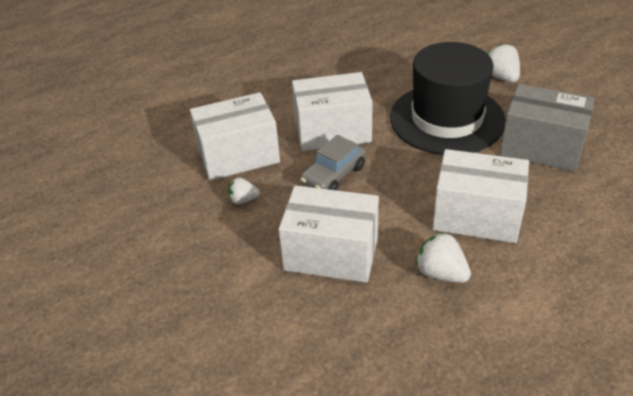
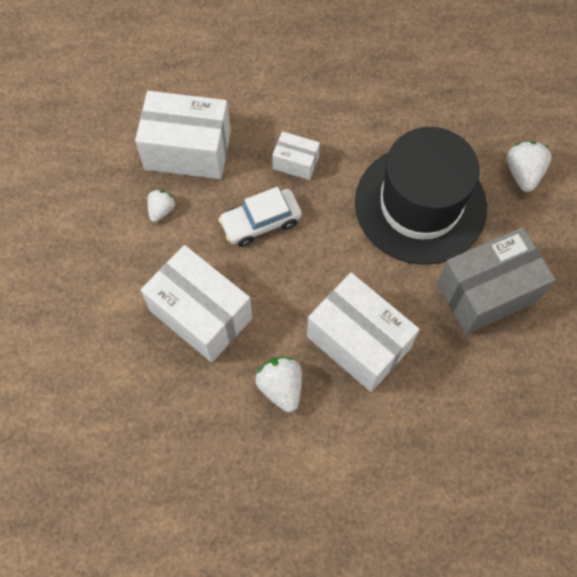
camera: 25 degrees right, 25 degrees up
white strawberry [228,177,260,204] -> white strawberry turned 90 degrees clockwise [147,189,175,222]
white box [292,72,372,151] -> white box [272,131,320,180], size x0.50
grey car [300,135,366,190] -> white car [218,187,302,247]
grey box [500,84,595,172] -> grey box turned 75 degrees counterclockwise [437,227,556,334]

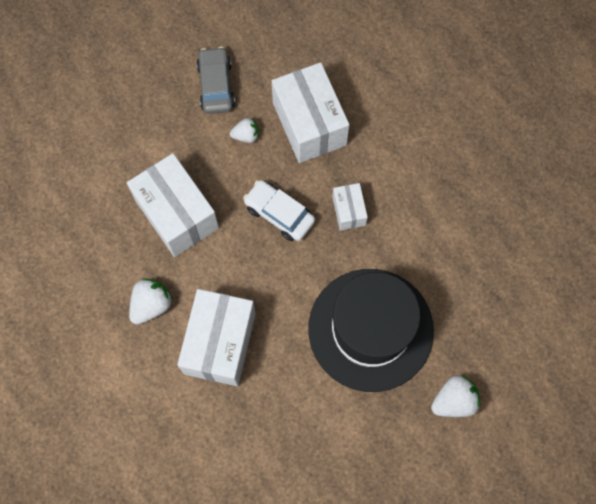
camera: 60 degrees right, 5 degrees up
white box [141,245,253,362] -> white box turned 45 degrees counterclockwise [127,153,219,257]
grey box [437,227,556,334] -> none
none -> grey car [196,47,235,114]

